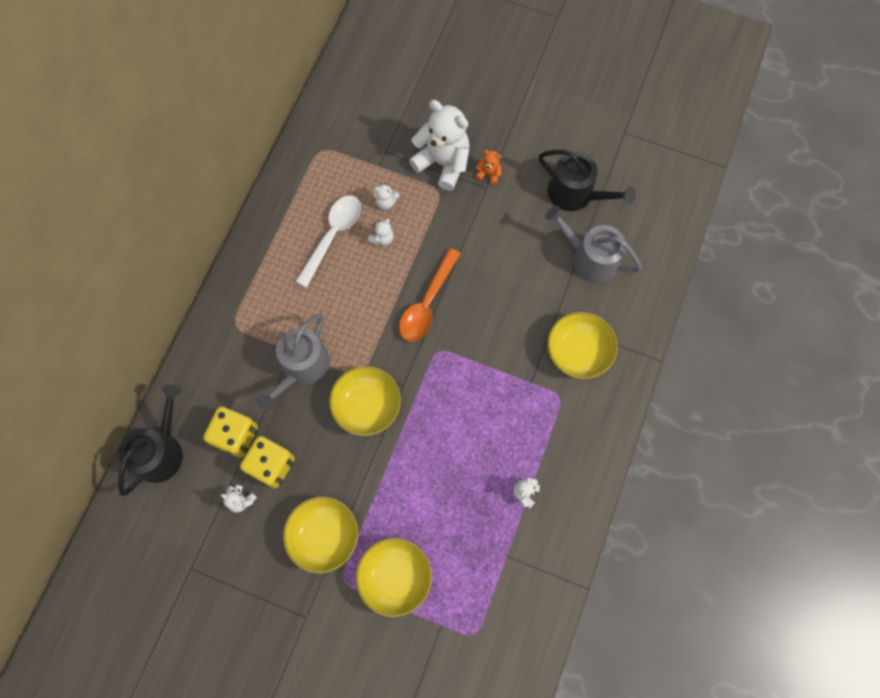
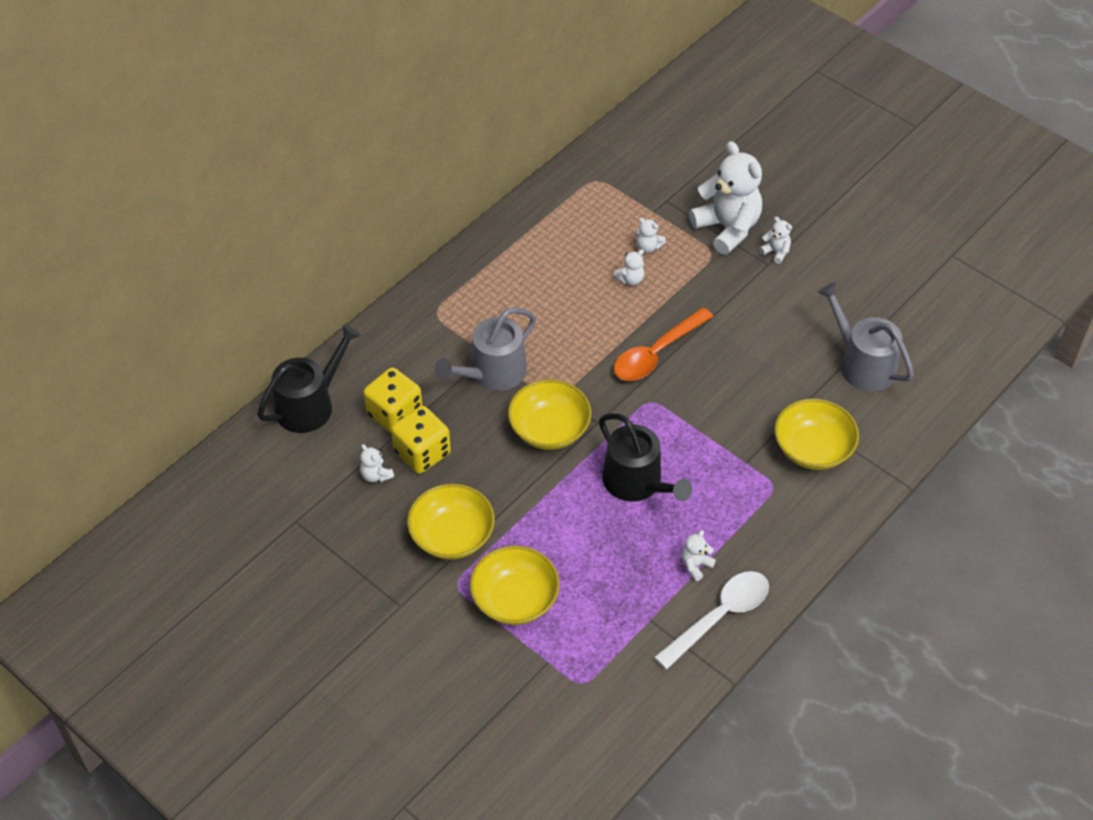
camera: 20 degrees right, 20 degrees down
white spoon [295,195,361,288] -> white spoon moved to [654,571,769,670]
orange teddy bear [475,150,501,185] -> white teddy bear [759,217,792,264]
black watering can [539,150,636,211] -> black watering can moved to [599,413,692,502]

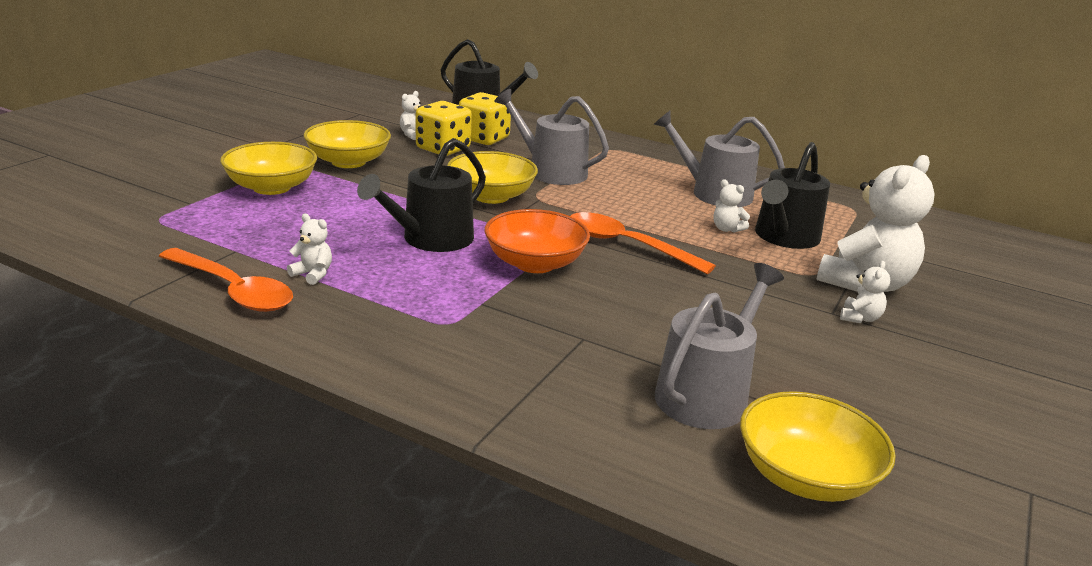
camera: 75 degrees right, 25 degrees down
white teddy bear [636,218,666,253] -> black watering can [755,142,830,249]
white spoon [654,571,769,670] -> orange spoon [159,248,293,312]
yellow bowl [775,399,859,470] -> yellow bowl moved to [740,391,896,502]
none -> orange bowl [485,209,590,273]
none -> grey watering can [654,111,785,207]

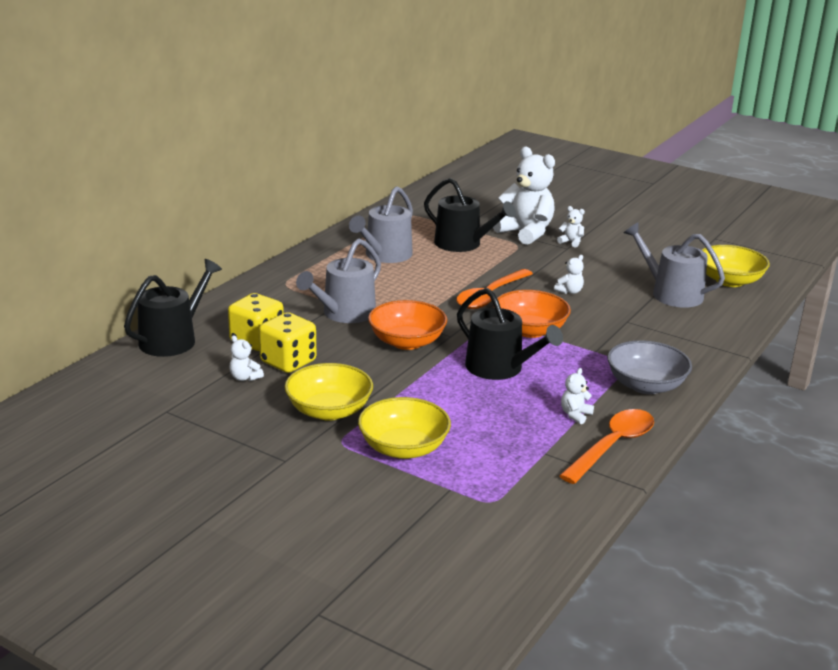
camera: 85 degrees left, 0 degrees up
yellow bowl [447,151,538,204] -> orange bowl [368,300,447,350]
white teddy bear [713,179,750,233] -> white teddy bear moved to [554,255,584,294]
none -> grey bowl [607,340,692,394]

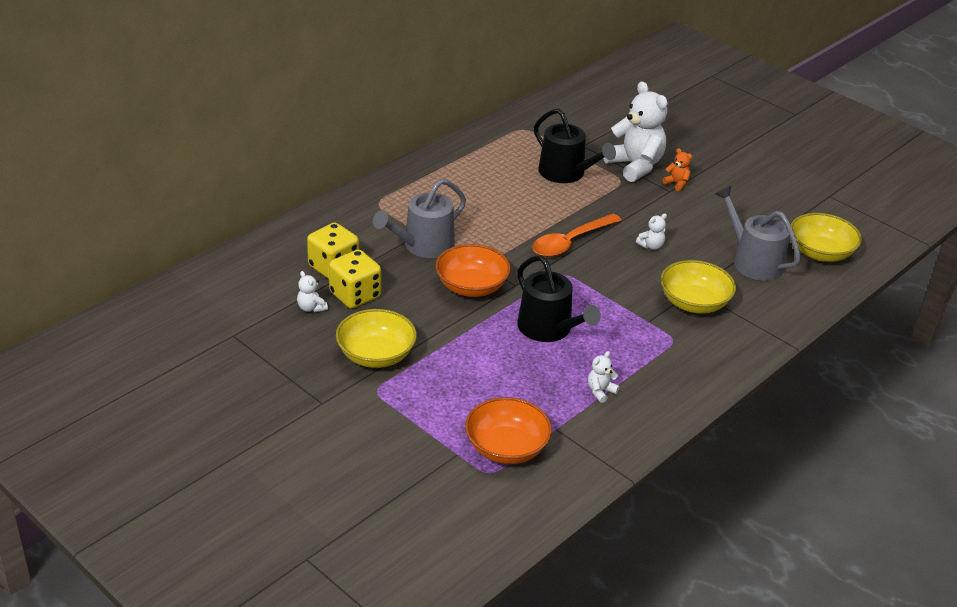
camera: 10 degrees right, 10 degrees up
black watering can [124,259,222,357] -> none
grey watering can [349,186,413,263] -> none
yellow bowl [358,397,451,459] -> yellow bowl moved to [660,260,736,314]
orange bowl [493,290,571,338] -> orange bowl moved to [465,397,552,464]
white teddy bear [557,206,585,248] -> orange teddy bear [662,148,692,191]
orange spoon [559,409,654,484] -> none
grey bowl [607,340,692,394] -> none

